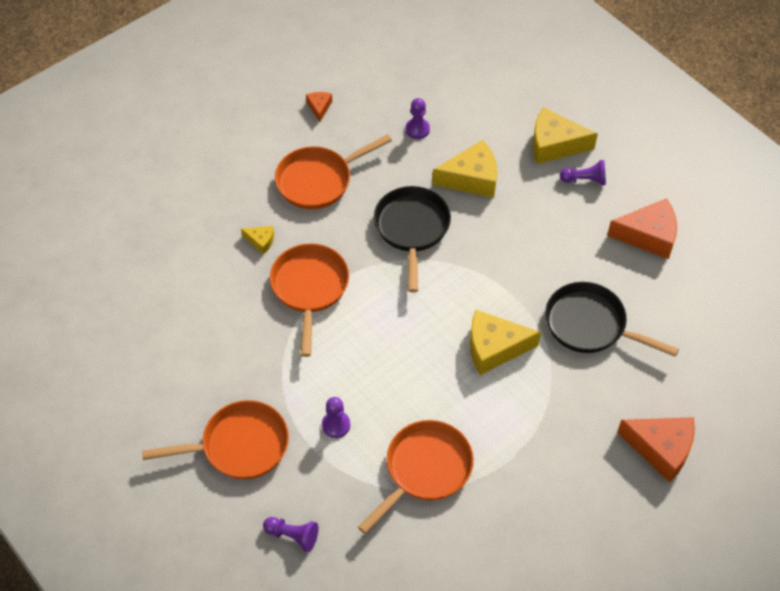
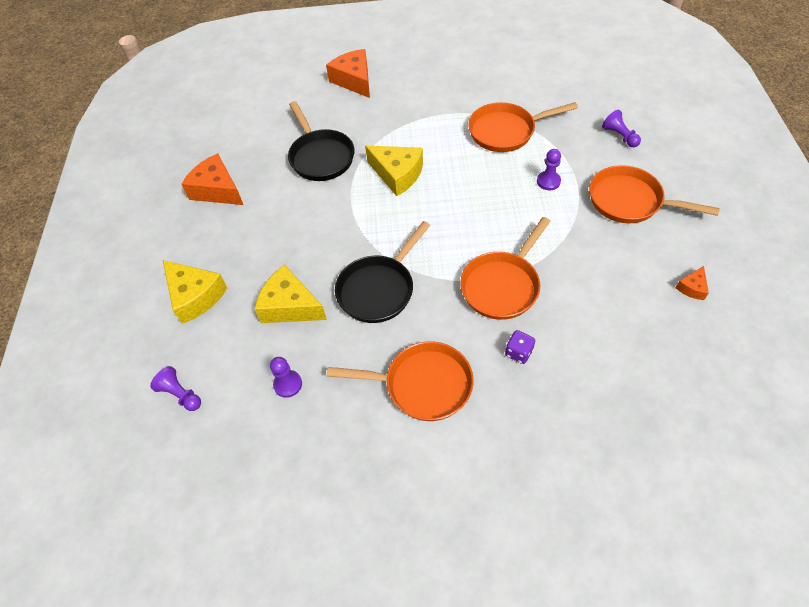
camera: 140 degrees left, 0 degrees up
yellow cheese [241,226,274,255] -> purple dice [505,330,535,364]
orange cheese [306,92,332,122] -> orange cheese moved to [676,266,709,300]
purple pawn [560,160,606,185] -> purple pawn moved to [150,366,201,411]

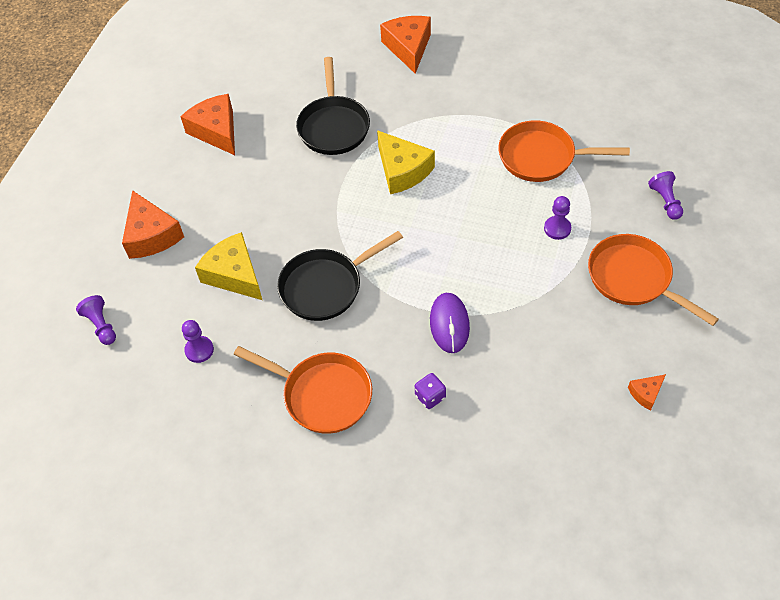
camera: 20 degrees right, 0 degrees up
yellow cheese [163,260,227,324] -> orange cheese [122,190,184,259]
orange pan [460,217,550,320] -> purple mouse [430,293,470,353]

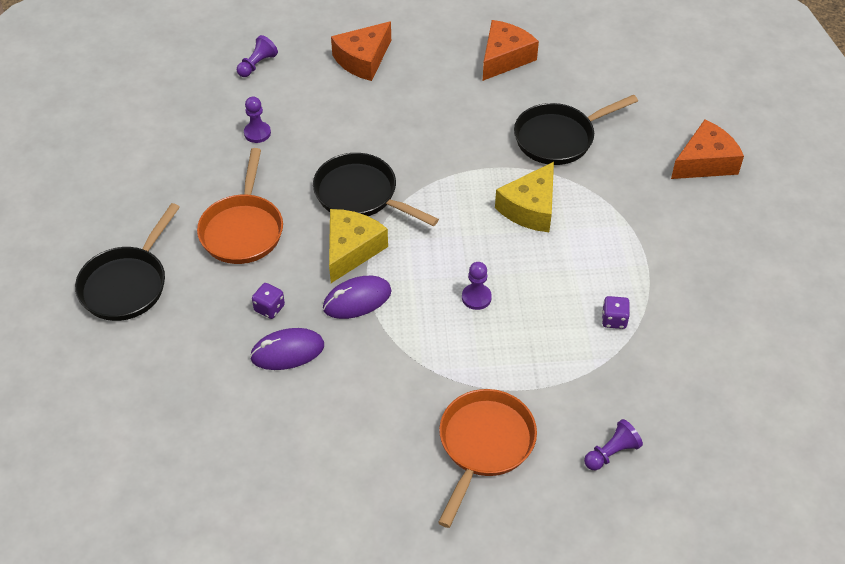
camera: 65 degrees right, 5 degrees down
yellow cheese [195,232,262,300] -> yellow cheese moved to [329,209,388,283]
orange pan [498,120,630,182] -> purple dice [602,296,630,329]
purple pawn [544,196,571,240] -> purple pawn moved to [462,262,492,310]
orange cheese [628,374,666,411] -> none
none -> black pan [75,203,180,321]
none -> purple mouse [250,328,324,370]

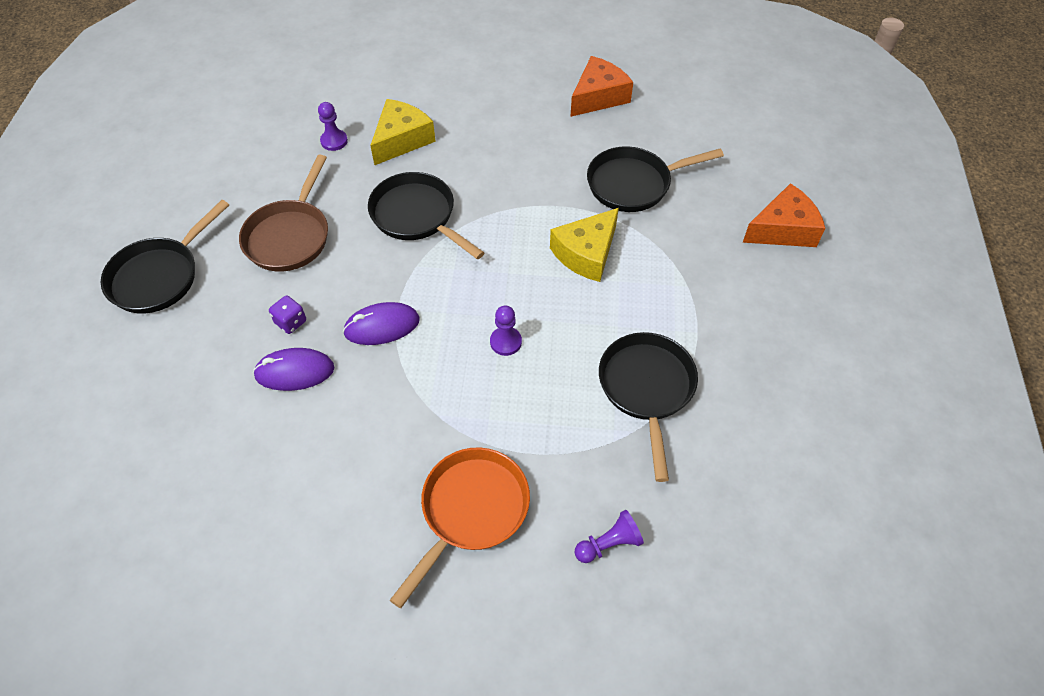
camera: 10 degrees right, 5 degrees up
orange pan [197,148,283,264] -> brown pan [239,155,328,271]
purple pawn [237,35,278,77] -> none
yellow cheese [329,209,388,283] -> yellow cheese moved to [370,99,436,165]
orange cheese [331,21,391,81] -> none
purple dice [602,296,630,329] -> black pan [599,332,698,482]

